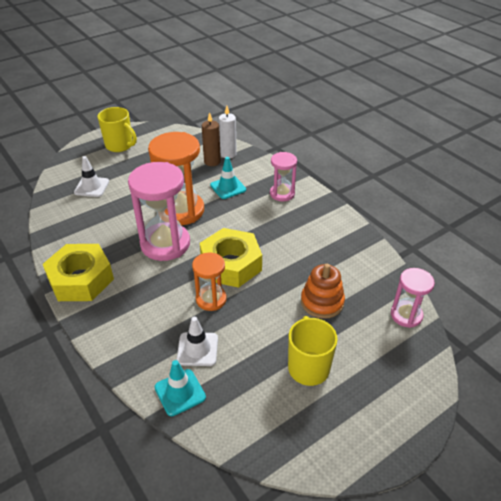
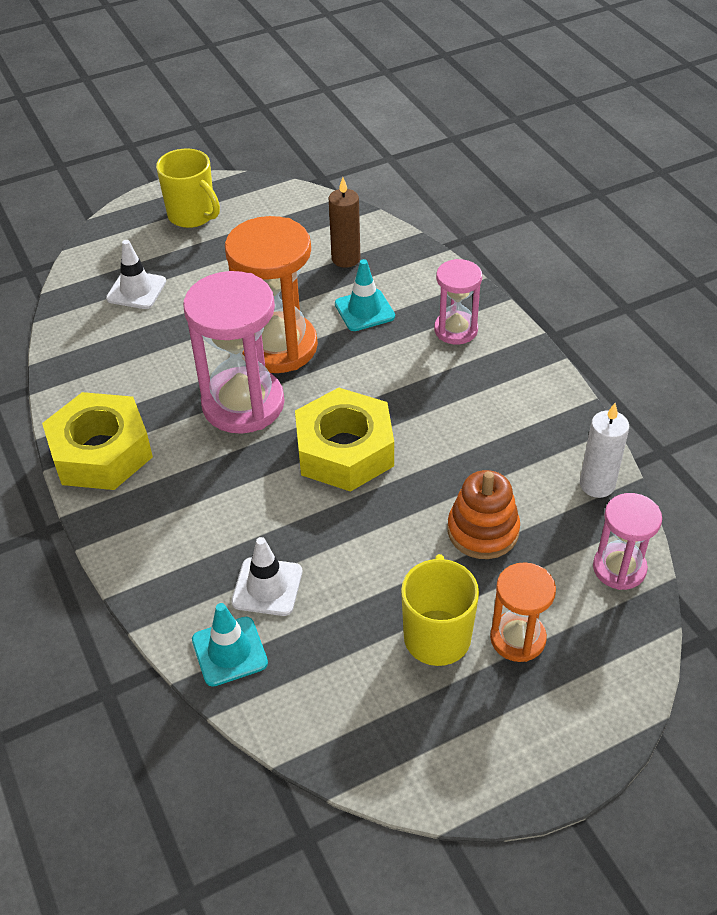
camera: 10 degrees right, 5 degrees up
orange hourglass [192,253,227,311] -> orange hourglass moved to [490,562,556,662]
white candle [219,106,237,158] -> white candle moved to [580,403,629,498]

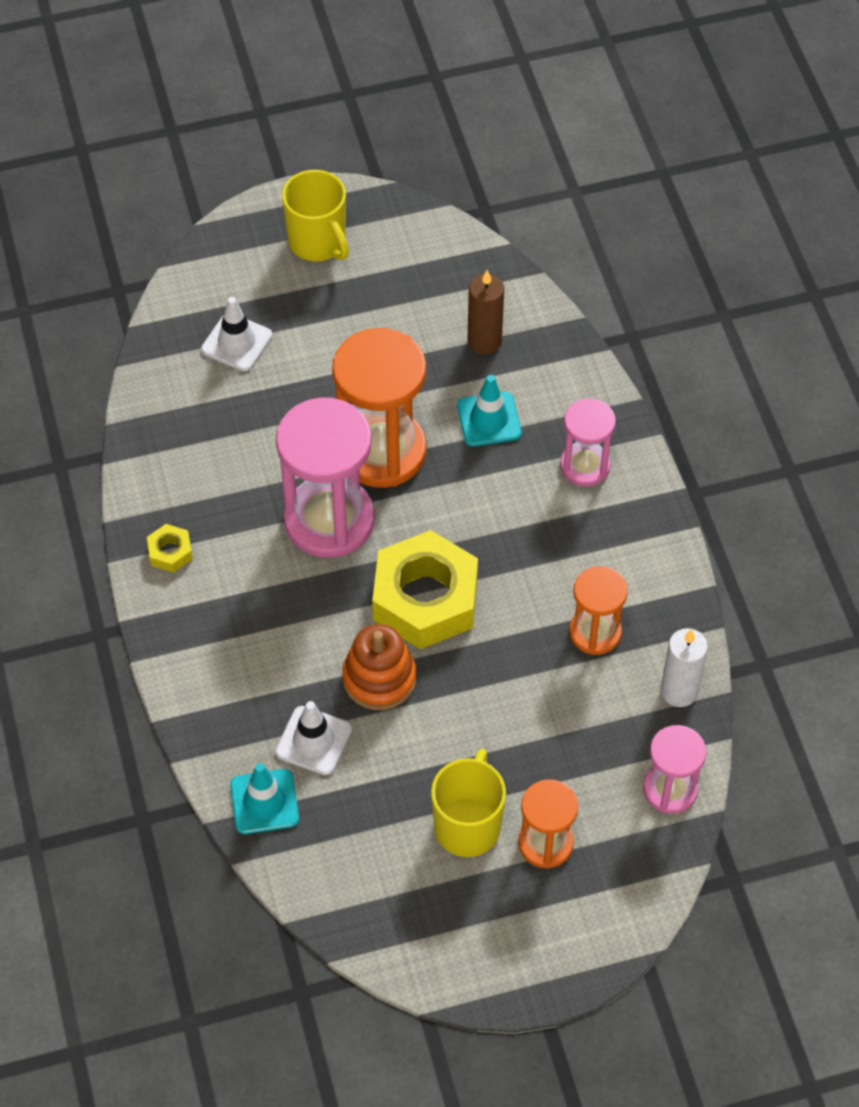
camera: 10 degrees right, 10 degrees up
yellow nut [42,392,153,490] -> yellow nut [147,524,193,573], size x0.42
orange stacking toy [448,470,520,559] -> orange stacking toy moved to [342,624,416,710]
none -> orange hourglass [569,566,628,655]

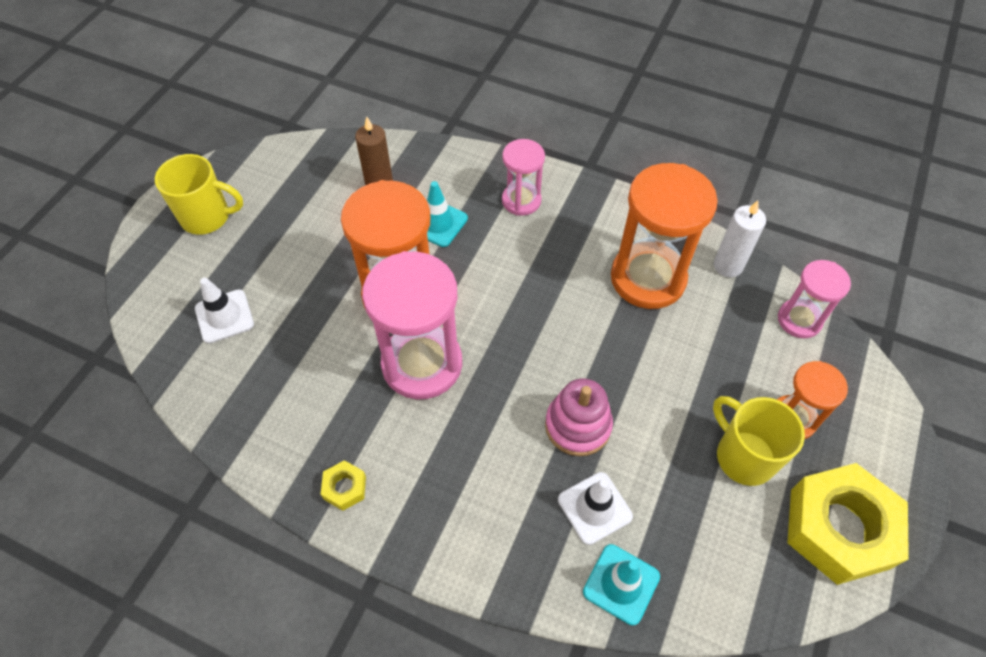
camera: 50 degrees left, 0 degrees up
orange stacking toy [342,624,416,710] -> pink stacking toy [545,379,613,456]
yellow nut [372,530,478,649] -> yellow nut moved to [787,463,909,585]
orange hourglass [569,566,628,655] -> orange hourglass [611,163,718,309], size x1.79

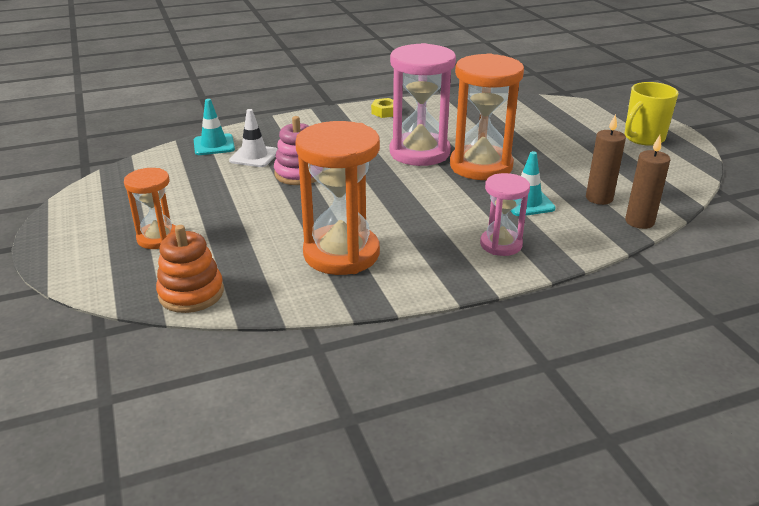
camera: 135 degrees right, 25 degrees down
white traffic cone [195,278,254,343] -> none
yellow mug [713,396,805,486] -> none
white candle [714,200,766,277] -> none
pink hourglass [778,260,851,338] -> orange stacking toy [156,225,224,313]
yellow nut [787,463,909,585] -> none
none -> brown candle [625,135,670,229]

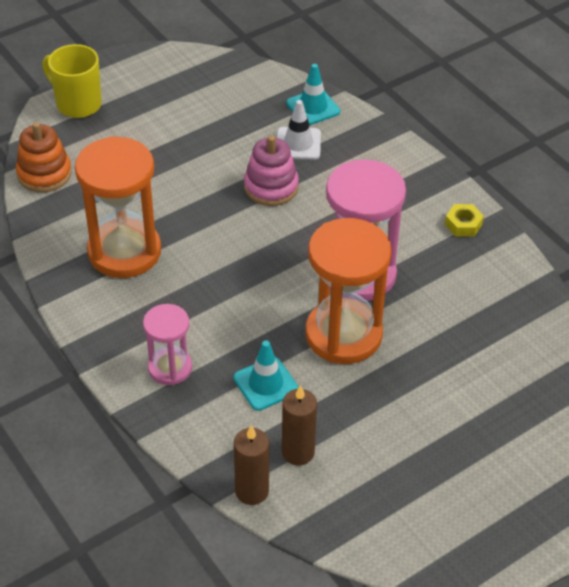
camera: 75 degrees right, 15 degrees up
orange hourglass [124,168,176,249] -> none
yellow mug [624,82,678,146] -> yellow mug moved to [42,44,102,118]

